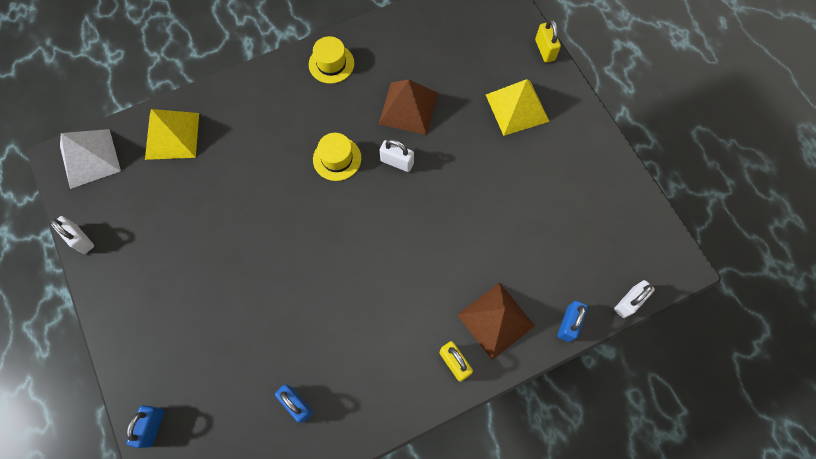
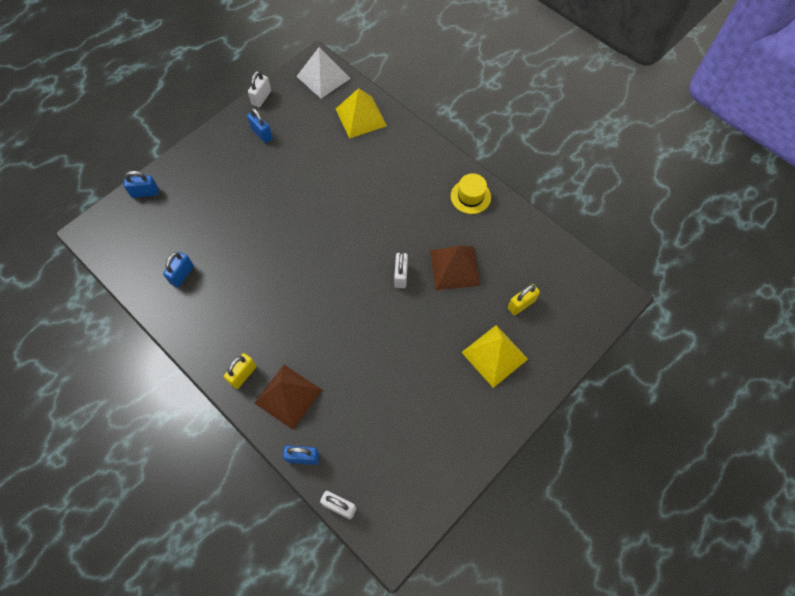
camera: 70 degrees right, 5 degrees down
yellow hat [313,133,361,181] -> none
yellow padlock [535,19,561,63] -> yellow padlock moved to [508,284,540,315]
none -> blue padlock [247,108,273,143]

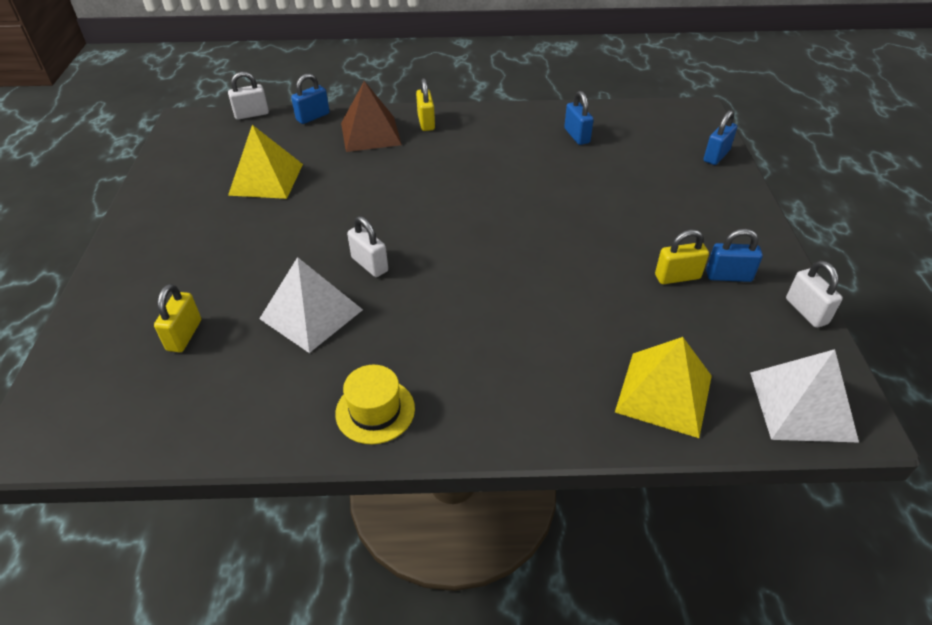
camera: 135 degrees right, 20 degrees down
brown pyramid [430,245,481,290] -> white pyramid [259,257,363,353]
yellow pyramid [461,325,528,388] -> yellow pyramid moved to [228,125,303,199]
none -> yellow padlock [655,230,709,284]

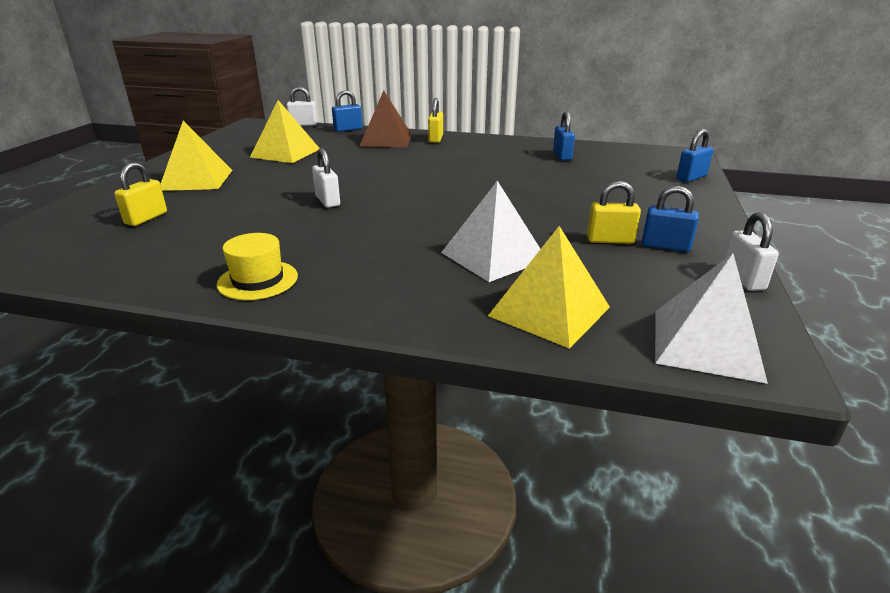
camera: 15 degrees right, 15 degrees down
white pyramid [259,257,363,353] -> white pyramid moved to [441,181,540,282]
none -> yellow pyramid [160,121,232,191]

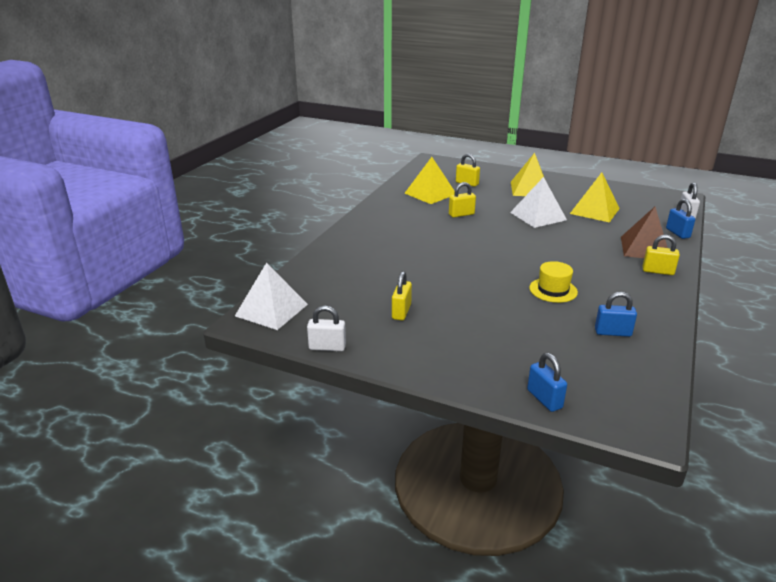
camera: 100 degrees right, 0 degrees up
yellow hat [217,233,298,300] -> yellow hat moved to [529,261,578,303]
white padlock [312,148,340,208] -> none
white pyramid [441,181,540,282] -> white pyramid moved to [510,177,567,228]
yellow pyramid [488,226,610,349] -> yellow pyramid moved to [404,157,455,204]
blue padlock [642,186,699,252] -> none
none -> yellow padlock [449,182,476,218]

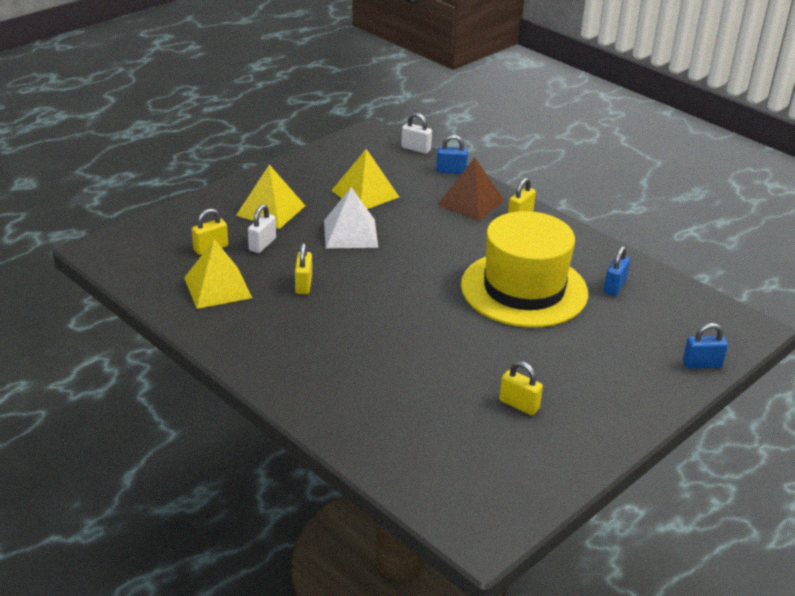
camera: 70 degrees left, 5 degrees up
white pyramid [235,262,308,330] -> none
white padlock [307,306,346,351] -> white padlock moved to [248,204,276,253]
yellow hat [529,261,578,303] -> yellow hat [461,211,588,328], size x2.41

